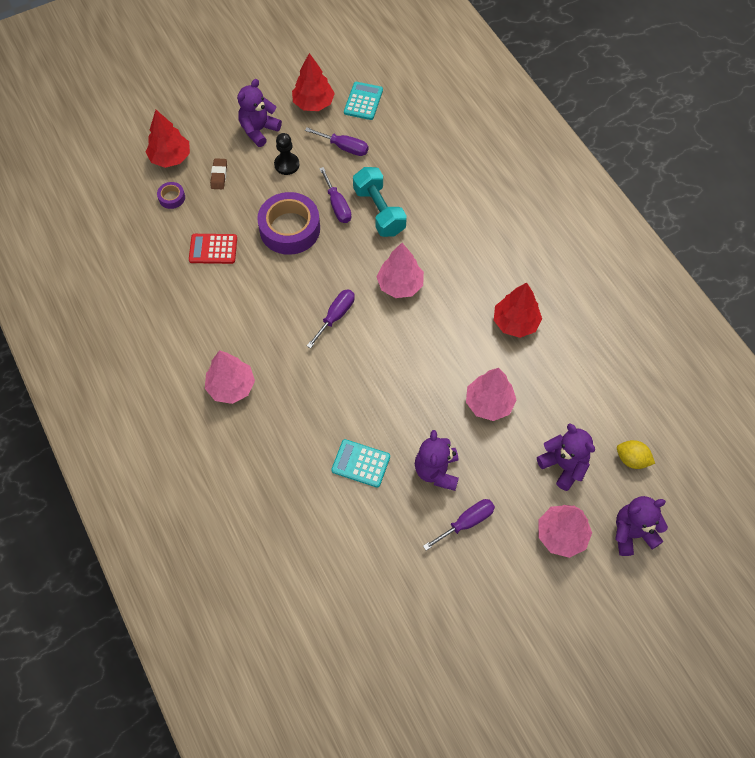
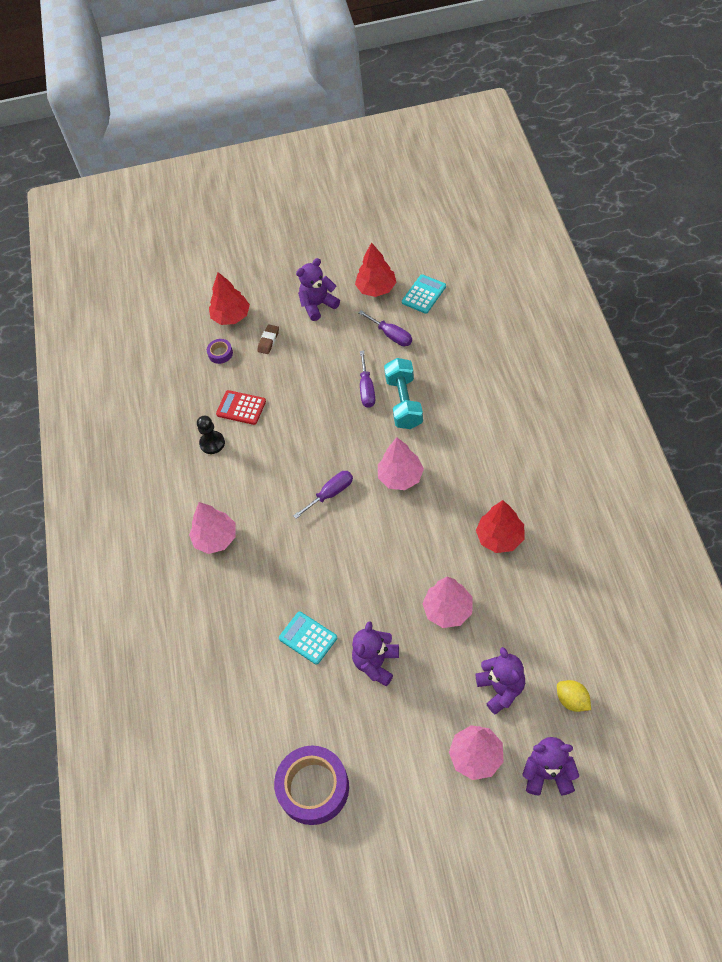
camera: 25 degrees right, 5 degrees down
purple tape [257,192,320,255] -> purple tape moved to [274,746,349,825]
black pawn [274,133,300,175] -> black pawn moved to [197,416,225,454]
purple screwdriver [423,499,495,550] -> none

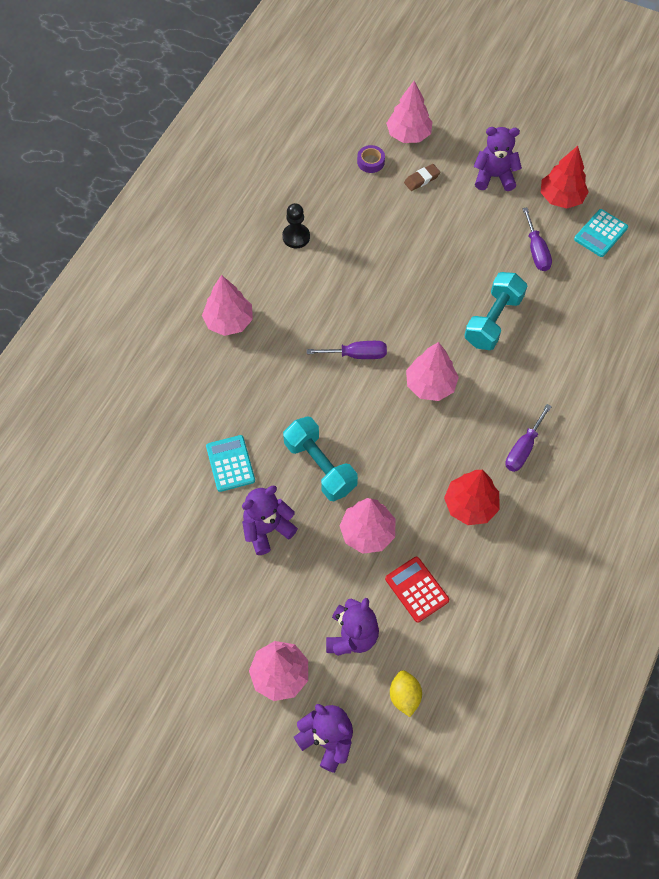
camera: 30 degrees right, 5 degrees up
red tree [209,272,250,325] -> pink tree [386,81,432,143]
red calculator [216,390,266,425] -> red calculator moved to [385,557,449,623]
purple tape [274,746,349,825] -> none
purple screwdriver [360,351,375,408] -> purple screwdriver moved to [505,404,552,472]
turquoise calculator [402,274,446,314] -> turquoise calculator turned 150 degrees clockwise [574,209,628,257]
none -> turquoise dumbbell [283,416,358,501]

